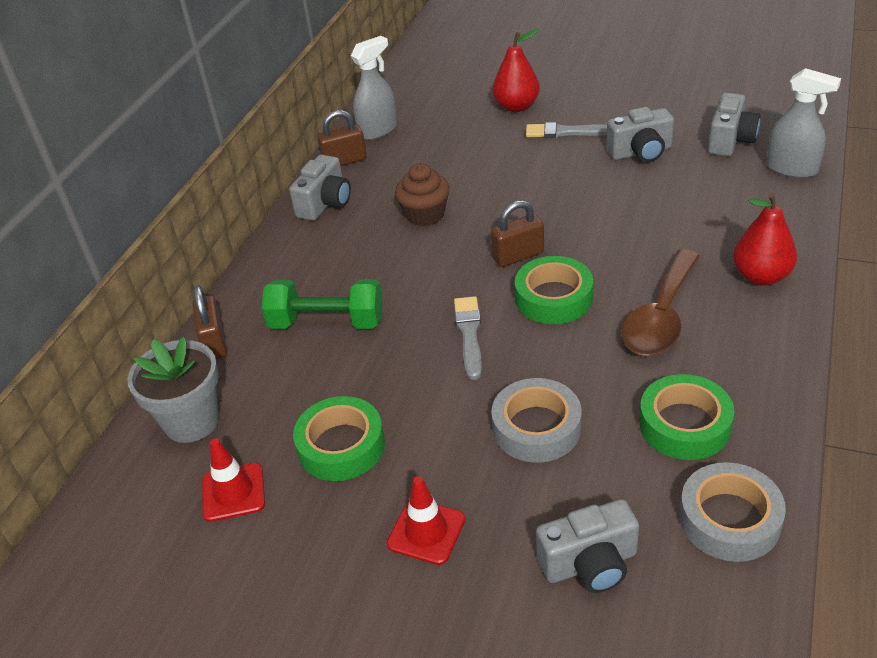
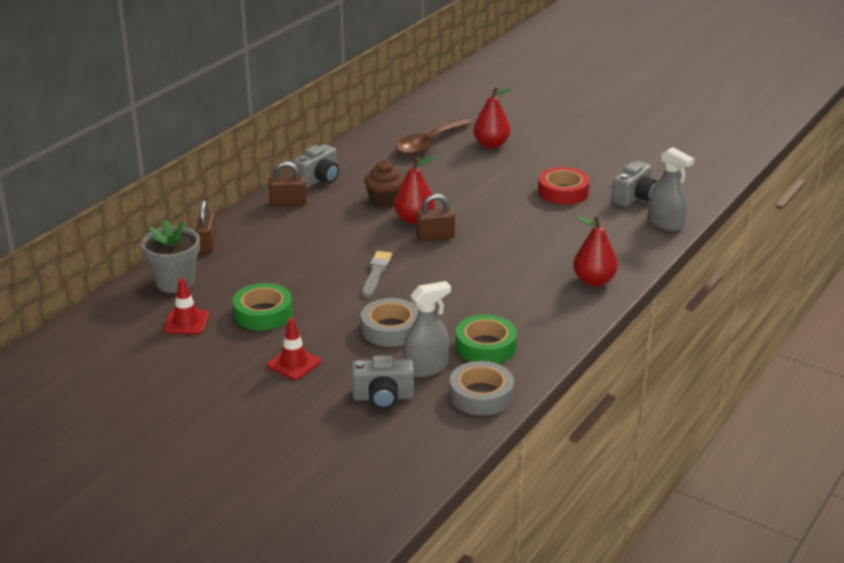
camera: 10 degrees right, 10 degrees down
green dumbbell [261,279,383,329] -> none
brown padlock [317,110,367,166] -> brown padlock moved to [269,161,306,206]
grey spray bottle [351,36,397,140] -> grey spray bottle moved to [404,281,451,377]
green tape [515,256,593,324] -> none
grey brush [526,122,607,138] -> none
grey camera [606,107,674,162] -> red tape [538,167,590,205]
brown spoon [621,249,700,356] -> brown spoon moved to [395,118,472,155]
none -> red pear [394,156,435,224]

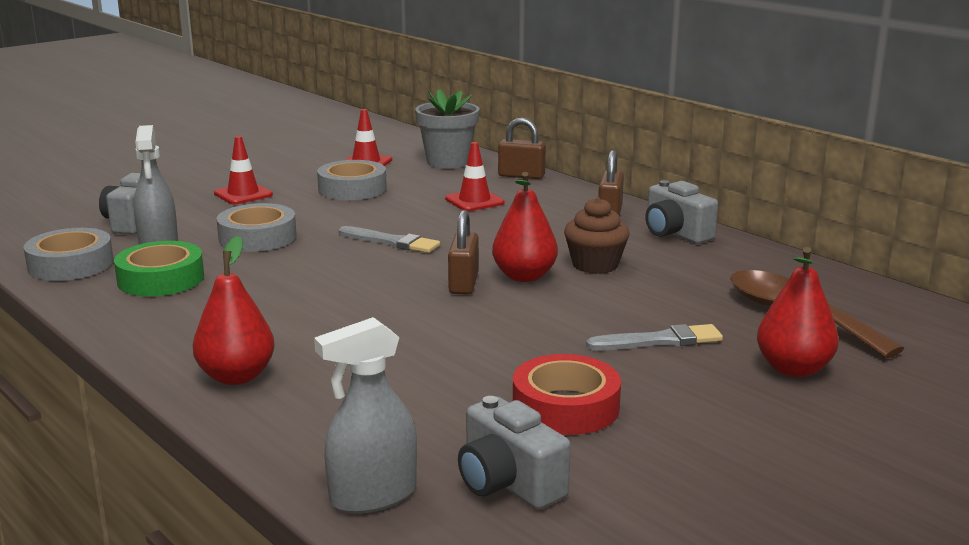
camera: 105 degrees right, 10 degrees down
green tape [233,283,293,331] -> grey tape [317,160,387,200]
none -> red traffic cone [445,142,504,211]
none -> grey brush [586,324,723,350]

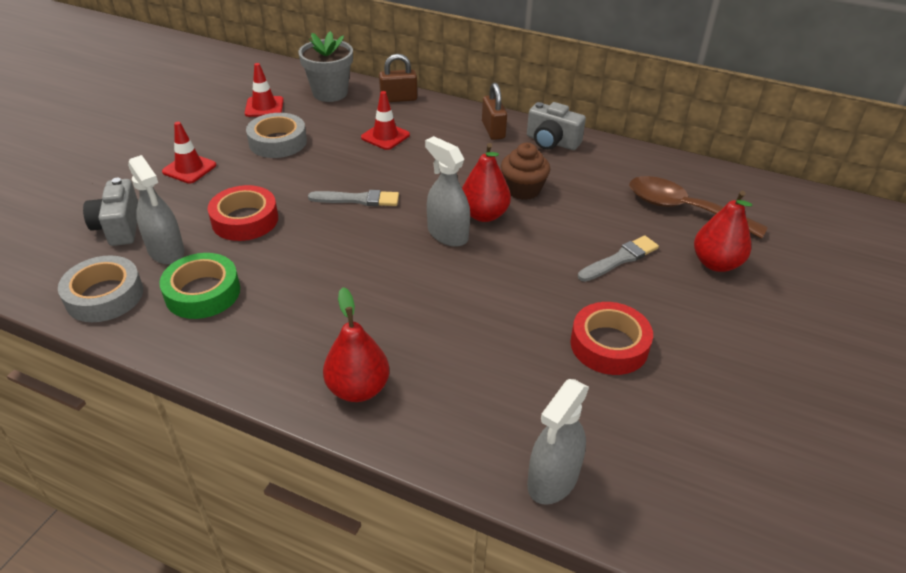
camera: 25 degrees left, 20 degrees up
grey tape [217,203,296,252] -> red tape [207,185,278,241]
brown padlock [448,210,479,295] -> grey spray bottle [425,136,470,247]
grey camera [458,396,571,509] -> none

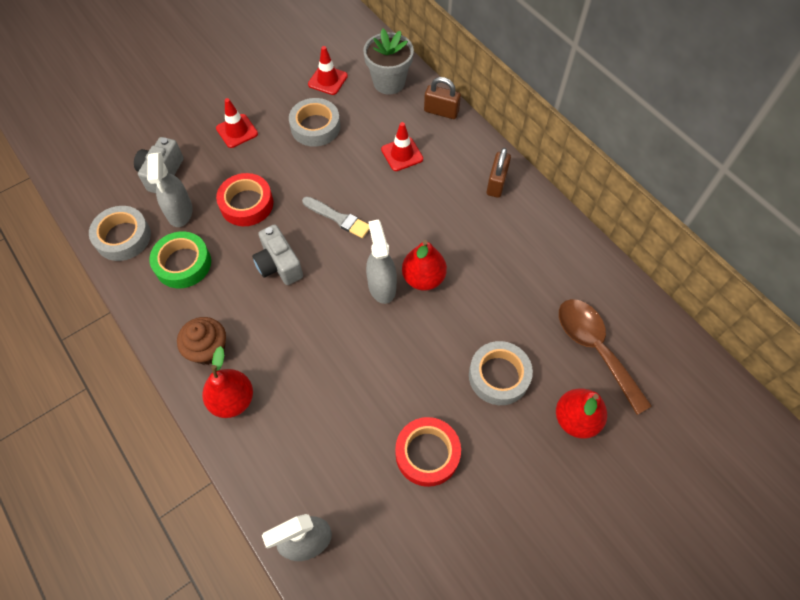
camera: 30 degrees right, 20 degrees up
brown cupcake [501,143,550,200] -> brown cupcake moved to [177,317,226,365]
grey camera [527,102,586,150] -> grey camera moved to [252,224,303,285]
grey brush [578,236,659,282] -> grey tape [469,341,533,405]

